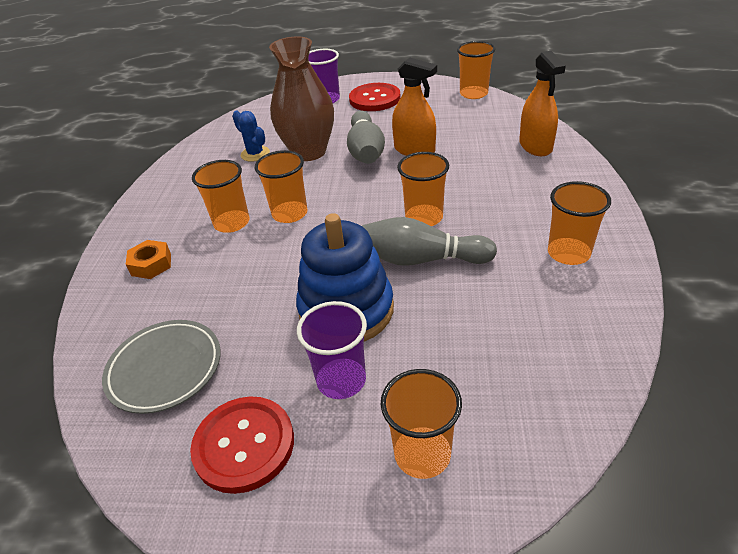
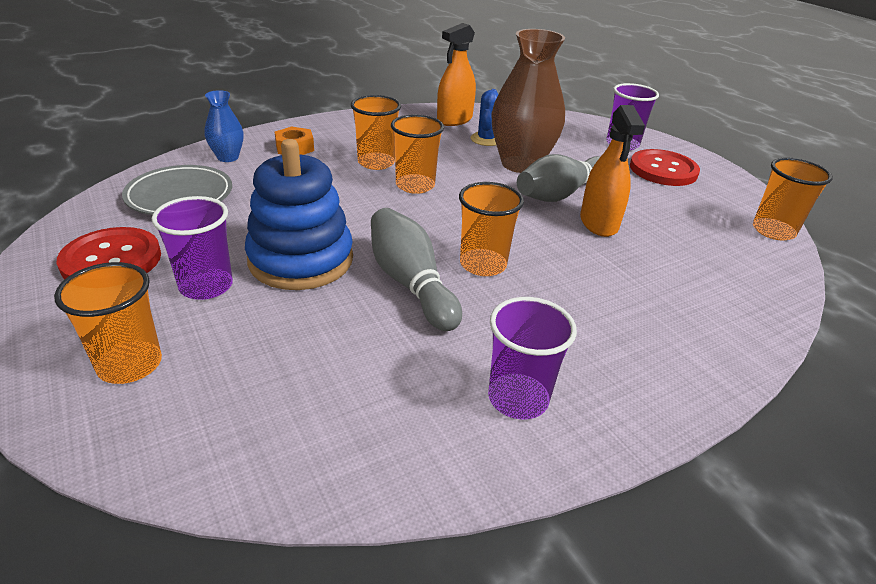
camera: 50 degrees right, 5 degrees down
orange spray bottle [519,51,566,156] -> orange spray bottle moved to [437,23,476,126]
orange cup [548,181,611,265] -> purple cup [488,297,577,419]
none -> blue vase [204,90,244,162]

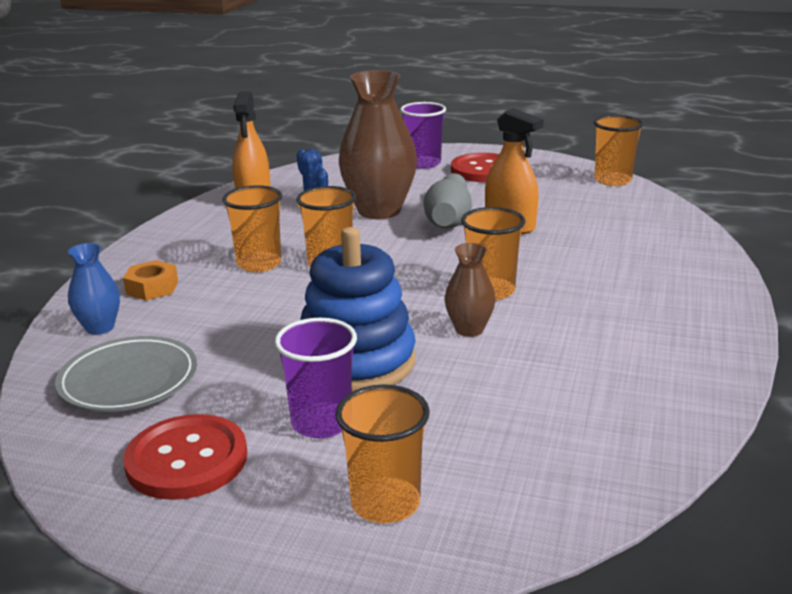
camera: 40 degrees left, 10 degrees down
grey bowling pin [371,208,462,331] -> brown vase [445,243,496,337]
purple cup [488,297,577,419] -> none

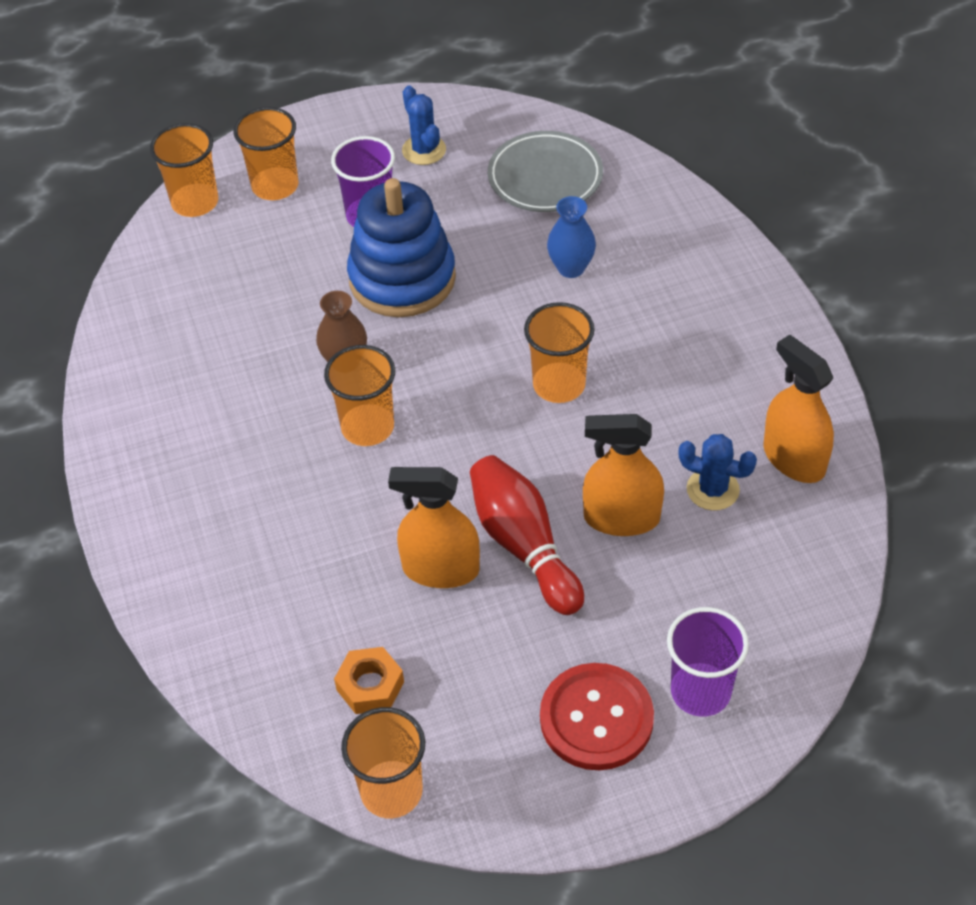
camera: 145 degrees right, 25 degrees up
blue vase [68,243,120,335] -> blue vase moved to [547,196,596,278]
orange nut [123,260,178,300] -> orange nut moved to [334,647,404,714]
red button [123,414,247,500] -> blue cactus [402,85,446,165]
orange cup [223,185,282,272] -> orange cup moved to [150,123,218,217]
brown vase [339,70,417,219] -> orange spray bottle [583,414,664,536]
grey bowling pin [424,173,472,229] -> red bowling pin [470,455,584,615]

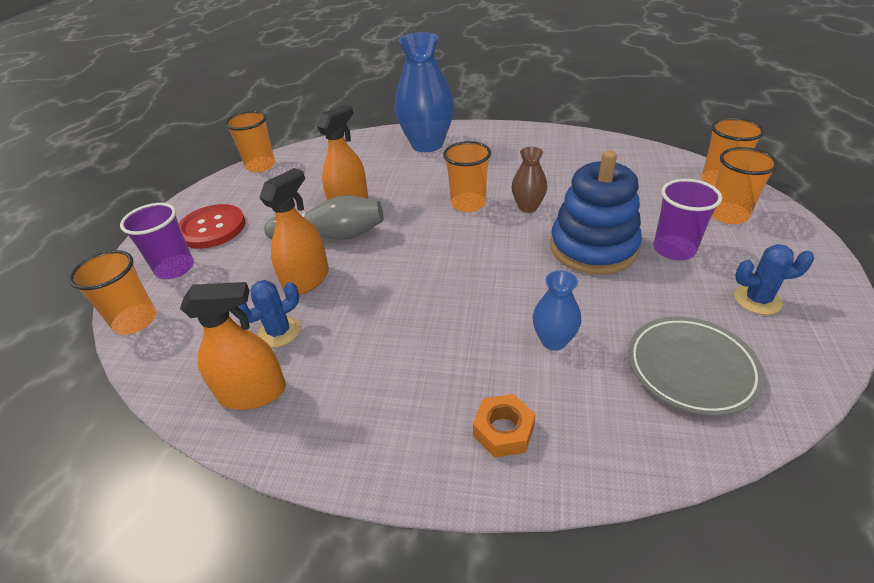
camera: 120 degrees right, 10 degrees down
orange nut [334,647,404,714] -> orange nut moved to [473,394,535,458]
red bowling pin [470,455,584,615] -> grey bowling pin [264,196,383,240]
orange cup [524,302,594,403] -> orange cup moved to [69,250,156,335]
none -> blue vase [395,32,454,152]

